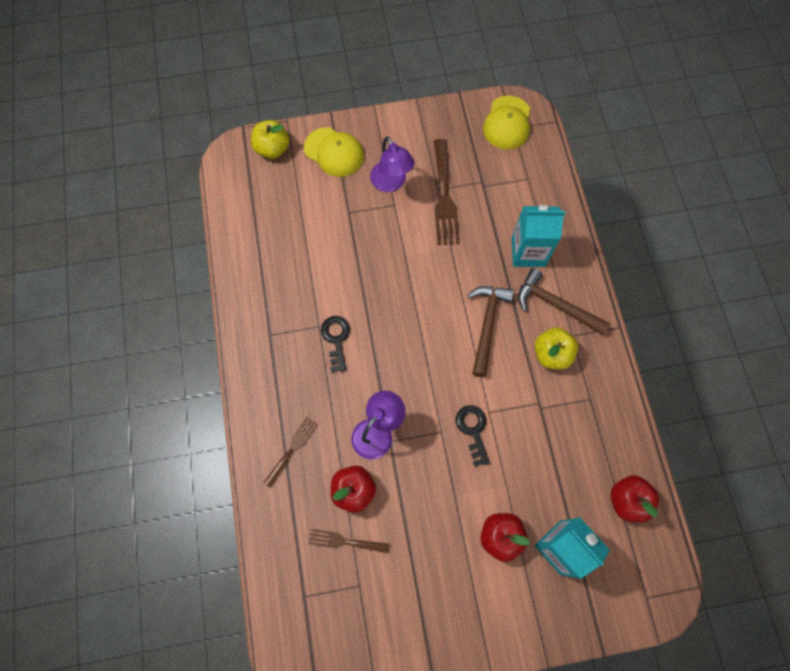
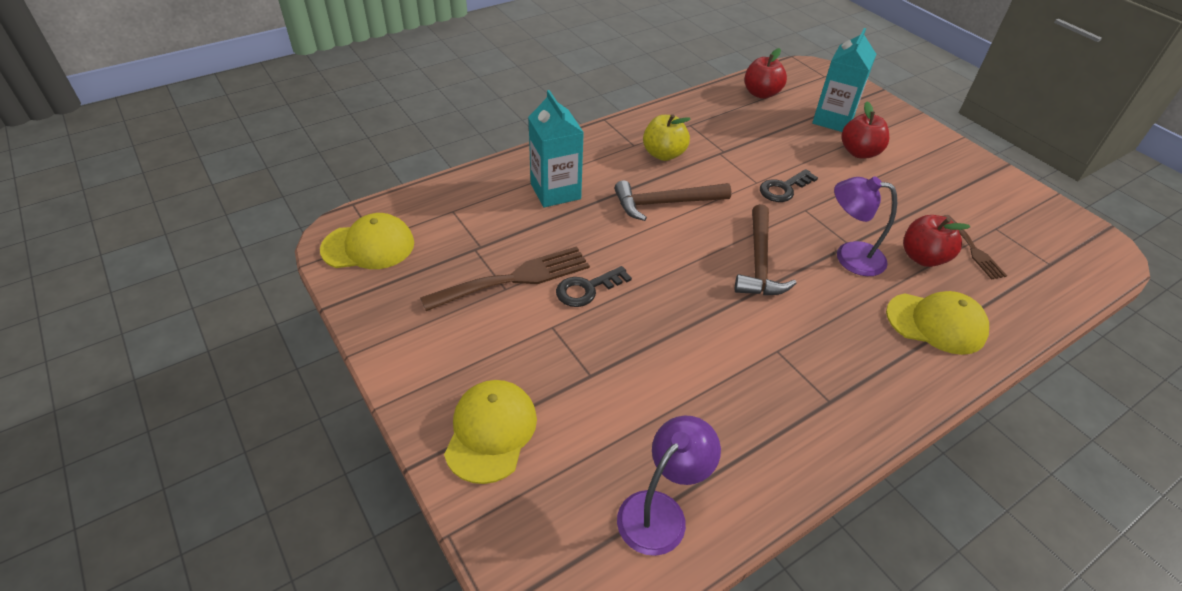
camera: 115 degrees left, 25 degrees down
yellow apple [251,120,290,159] -> none
brown fork [264,417,318,488] -> yellow cap [886,291,989,355]
black key [321,316,350,372] -> black key moved to [556,266,632,307]
purple lamp [370,136,415,192] -> purple lamp moved to [617,415,721,556]
brown hammer [518,268,610,335] -> brown hammer moved to [735,204,797,295]

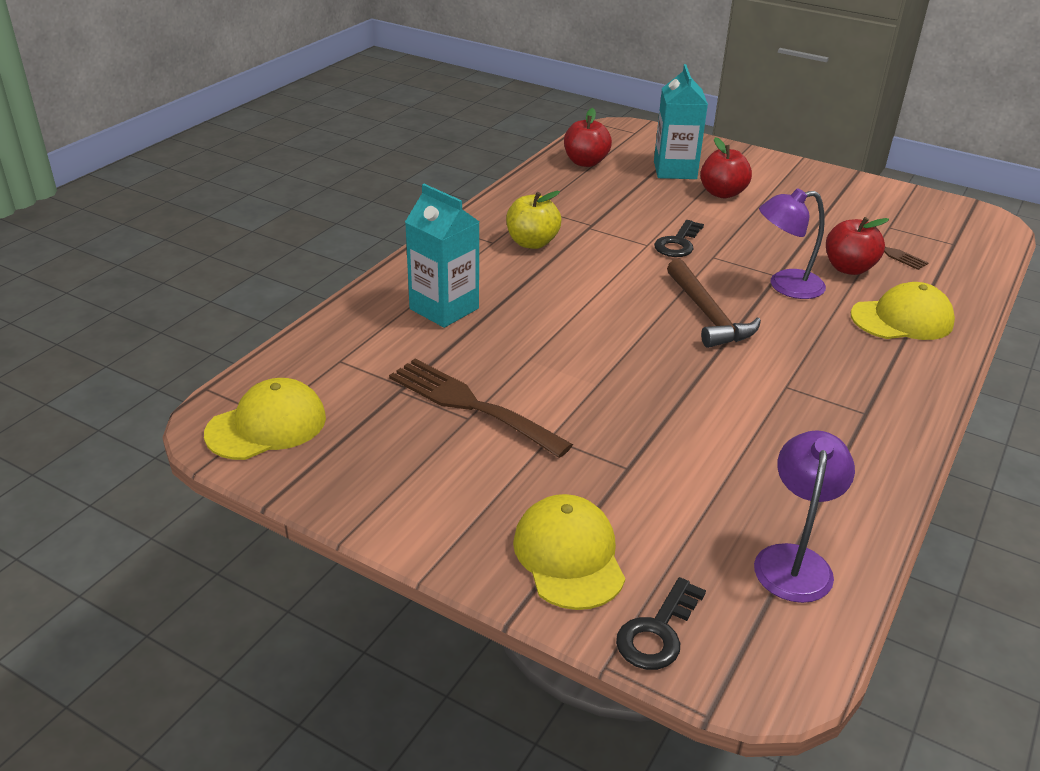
camera: 25 degrees left, 10 degrees down
brown fork [420,246,590,311] -> brown fork turned 90 degrees counterclockwise [389,359,573,458]
black key [556,266,632,307] -> black key moved to [616,577,706,670]
brown hammer [614,181,731,221] -> none

